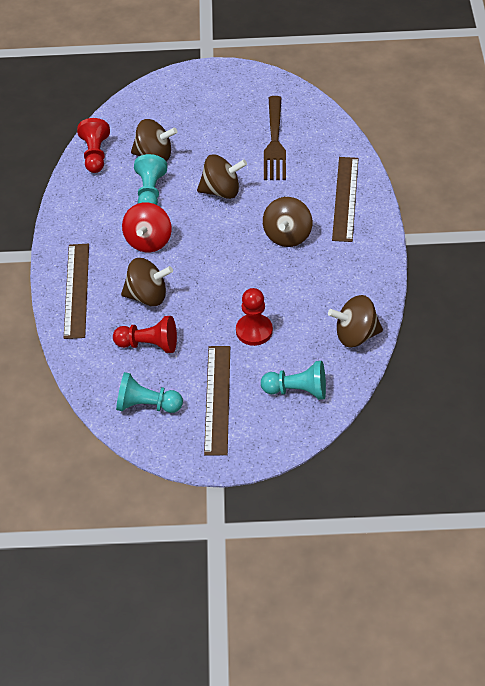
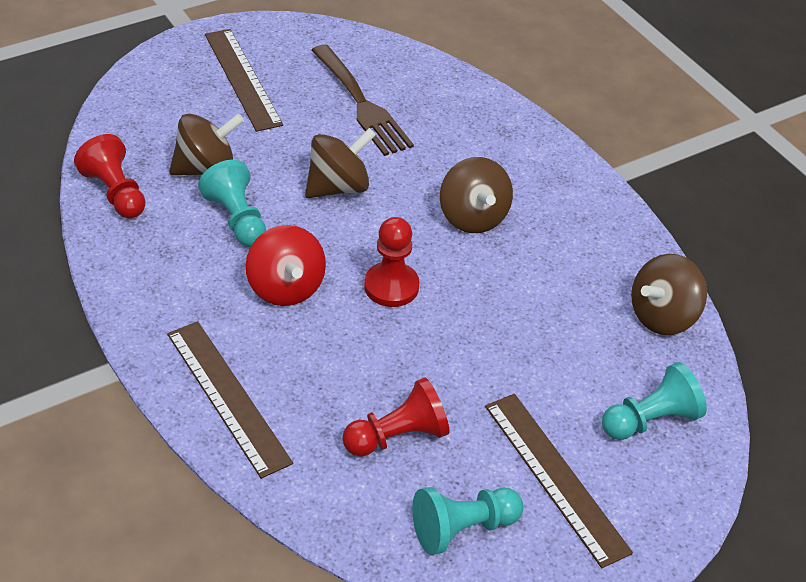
camera: 35 degrees left, 5 degrees down
brown spinning top [121,258,173,306] -> none
red pawn [236,288,273,346] -> red pawn moved to [364,217,420,307]
brown ruler [332,157,358,242] -> brown ruler moved to [205,29,283,132]

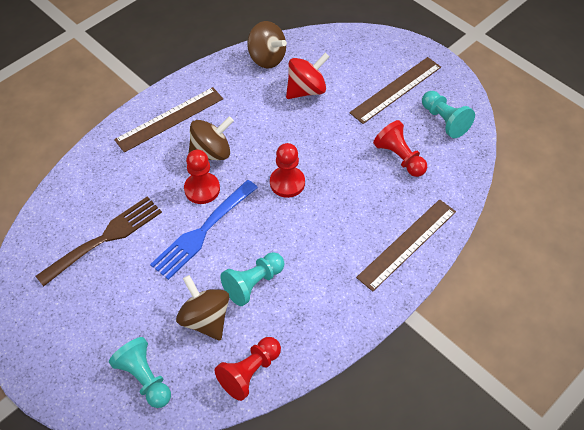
camera: 100 degrees left, 10 degrees up
brown ruler [205,29,283,132] -> brown ruler moved to [114,87,223,152]
red spinning top [246,225,326,306] -> red spinning top moved to [286,53,329,99]
brown spinning top [305,128,376,198] -> blue fork [150,180,258,280]
turquoise pawn [602,362,707,440] -> turquoise pawn moved to [109,337,171,408]
none -> red pawn [184,150,220,204]

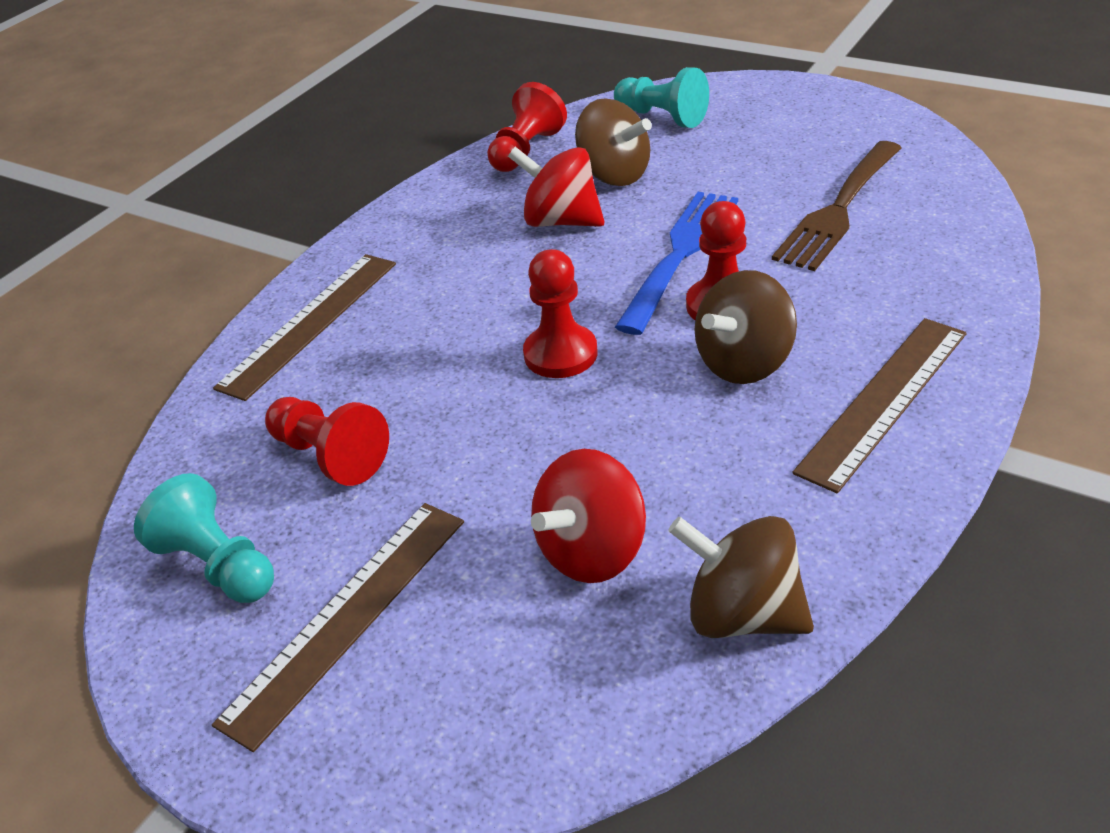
camera: 170 degrees right, 15 degrees down
turquoise pawn [220,252,284,306] -> red spinning top [508,147,605,227]

